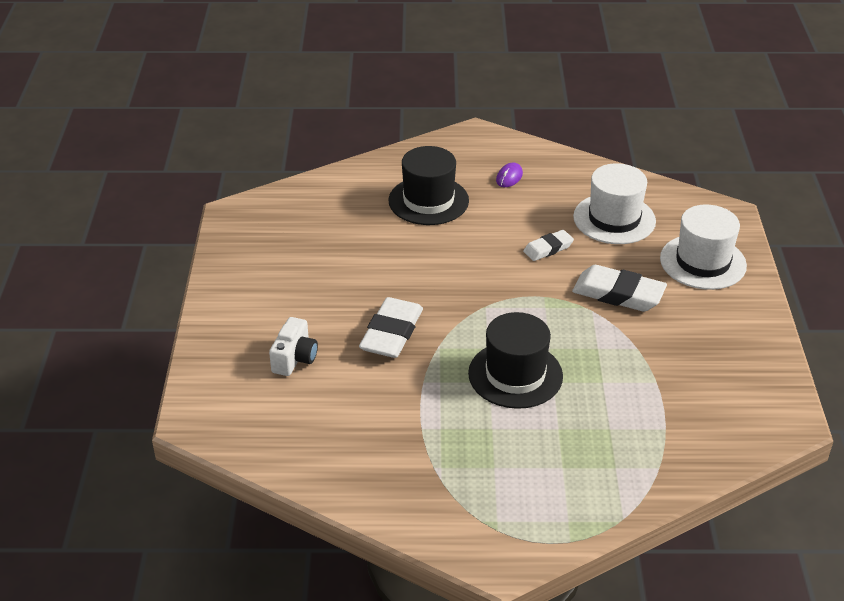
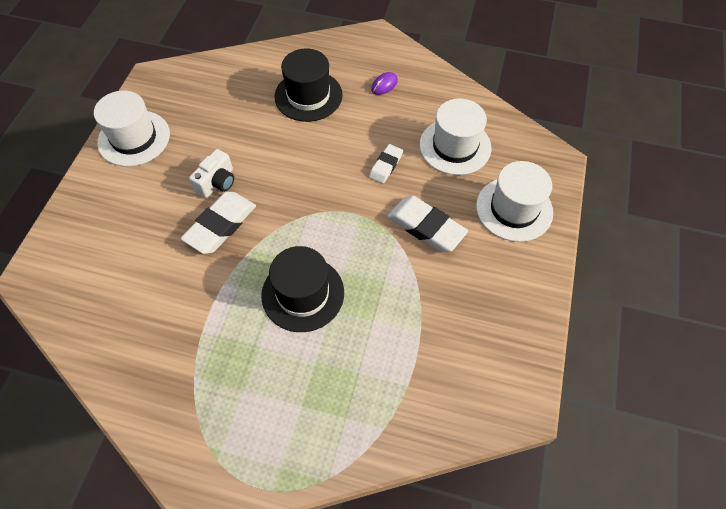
camera: 15 degrees right, 20 degrees up
white camera [269,317,318,376] -> white camera moved to [189,149,234,198]
white eraser [523,230,574,261] -> white eraser turned 45 degrees counterclockwise [369,144,403,184]
none -> white hat [94,91,170,167]

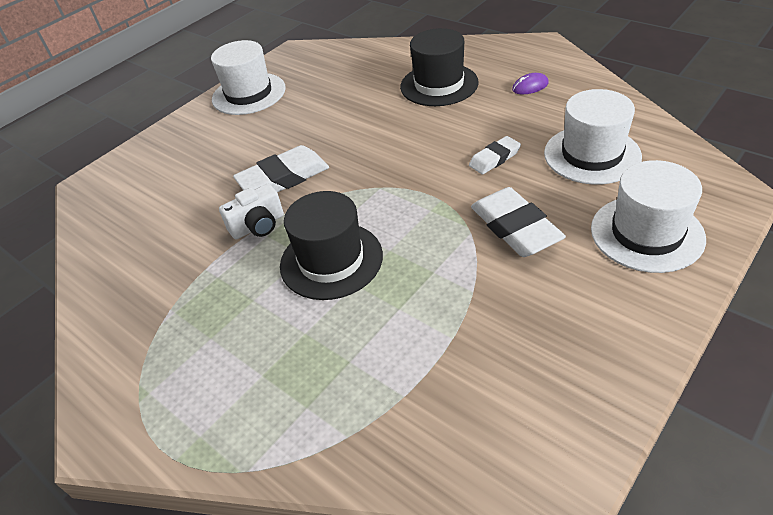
camera: 30 degrees right, 15 degrees down
white camera [189,149,234,198] -> white camera moved to [219,184,284,239]

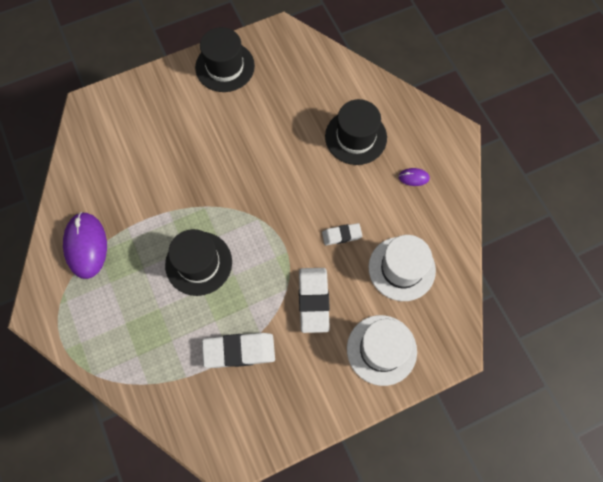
camera: 20 degrees right, 25 degrees up
white hat [211,40,286,115] -> black hat [195,27,255,92]
white camera [219,184,284,239] -> none
white eraser [233,145,329,192] -> white eraser moved to [202,333,275,368]
none -> purple mouse [63,212,107,279]

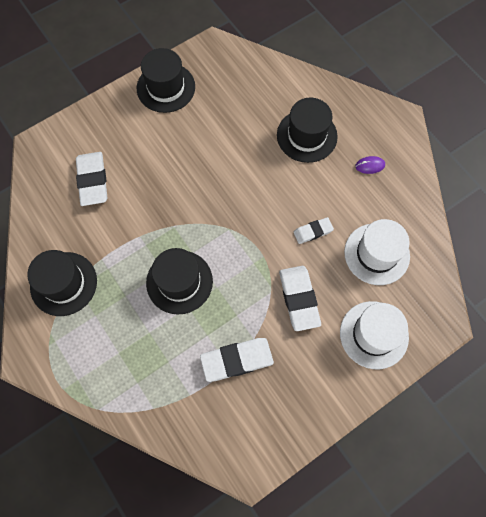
camera: 10 degrees left, 0 degrees up
purple mouse [63,212,107,279] -> black hat [27,250,97,316]
none -> white eraser [76,152,108,206]

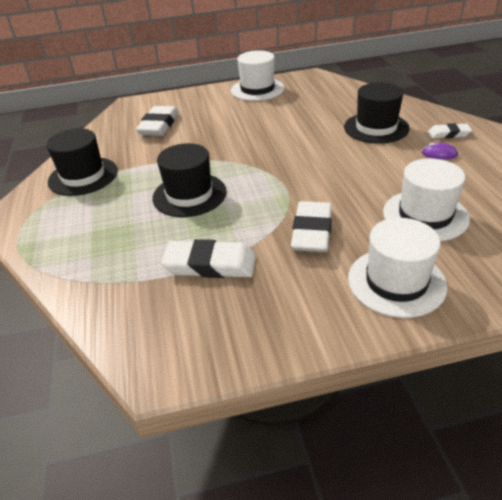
camera: 25 degrees right, 30 degrees down
black hat [137,48,195,113] -> white hat [231,50,285,101]
white eraser [294,217,334,244] -> white eraser moved to [428,123,472,138]

